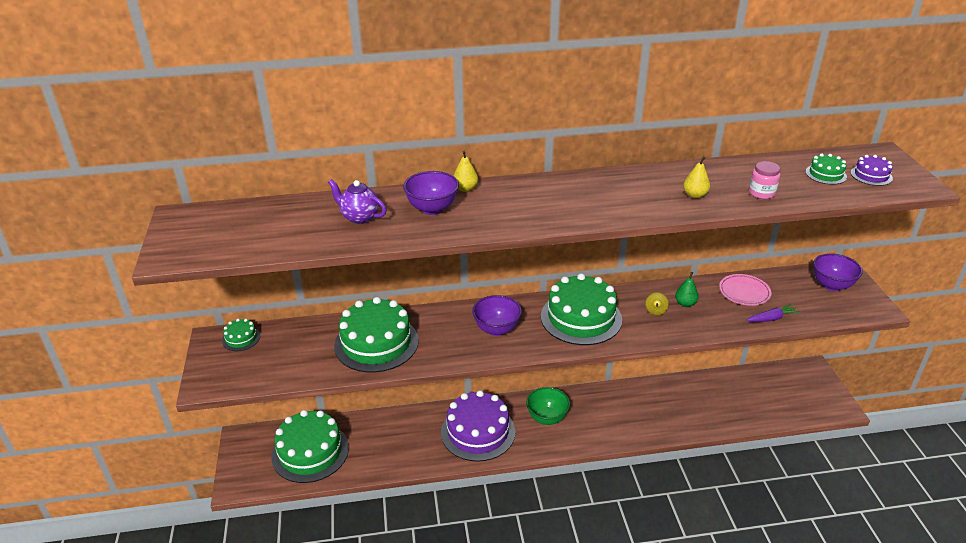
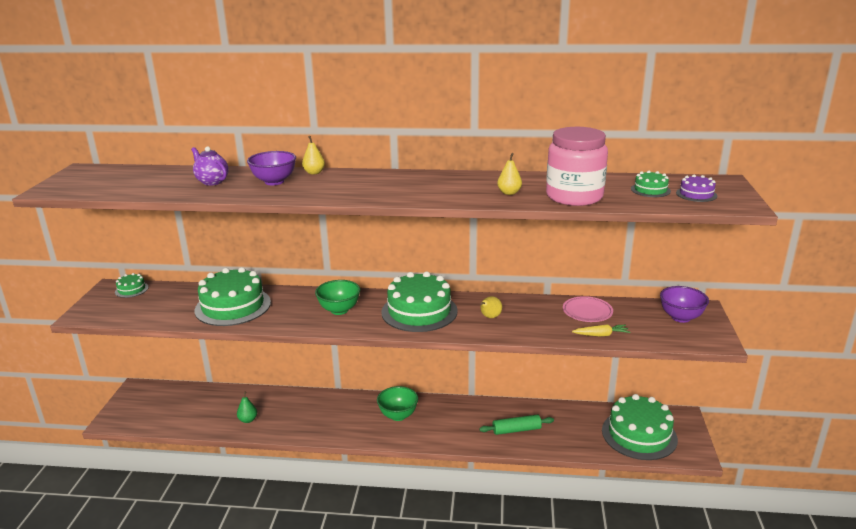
camera: 15 degrees right, 10 degrees down
green cake [271,410,349,483] -> green cake moved to [602,394,678,460]
purple cake [441,390,516,462] -> none
purple bowl [472,295,522,336] -> green bowl [315,280,360,315]
green pear [675,272,699,307] -> green pear moved to [237,391,257,423]
purple carrot [746,304,800,322] -> yellow carrot [572,324,630,337]
pink jar [749,161,780,199] -> pink jar [546,127,608,206], size x2.24
none -> green rolling pin [479,414,554,435]

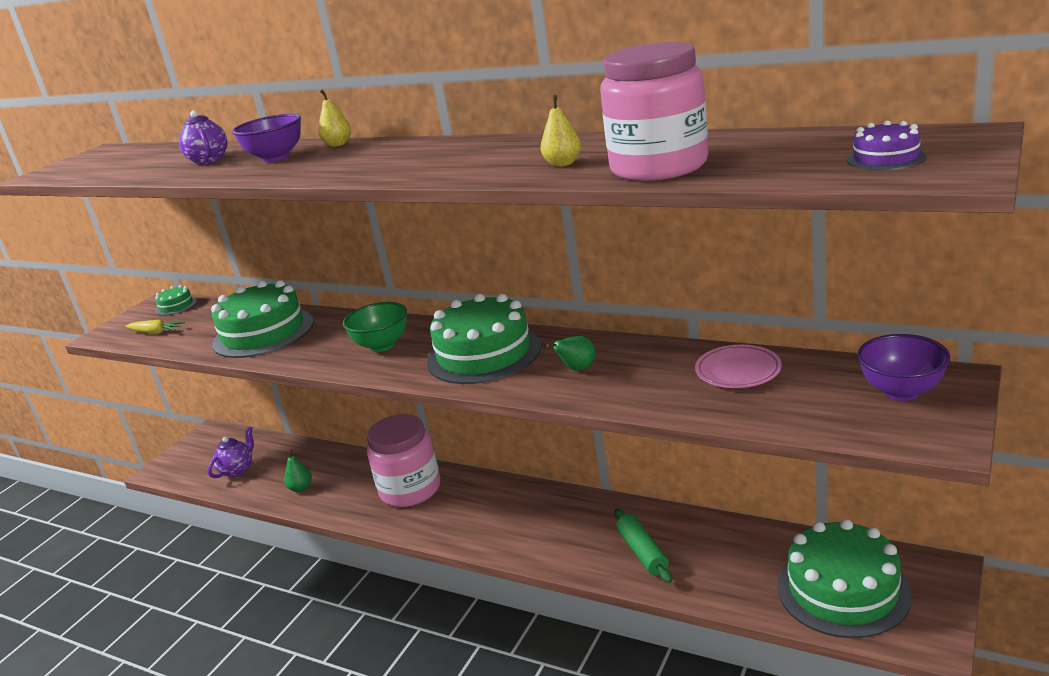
camera: 25 degrees right, 0 degrees up
green bowl [377,386,418,421] -> none
green rolling pin [479,414,554,435] -> green rolling pin turned 60 degrees clockwise [614,508,672,583]
yellow pear [481,296,502,318] -> green pear [546,336,595,371]
yellow carrot [572,324,630,337] -> yellow carrot moved to [125,320,185,334]
green cake [631,171,671,197] -> none
none -> purple teapot [208,426,254,478]
none -> pink jar [367,414,440,507]

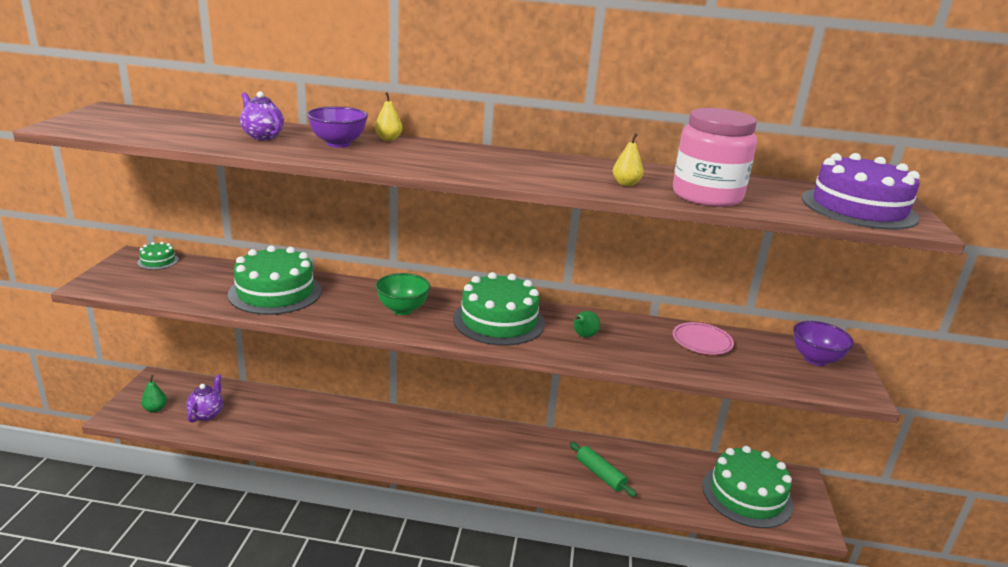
camera: 25 degrees left, 0 degrees up
yellow carrot [125,320,185,334] -> none
green pear [284,449,312,492] -> green pear moved to [141,375,167,413]
pink jar [367,414,440,507] -> none
purple cake [847,120,927,171] -> purple cake [802,153,920,230], size x2.24

